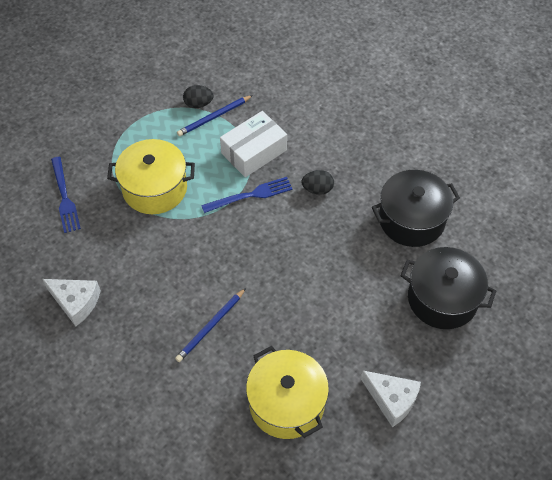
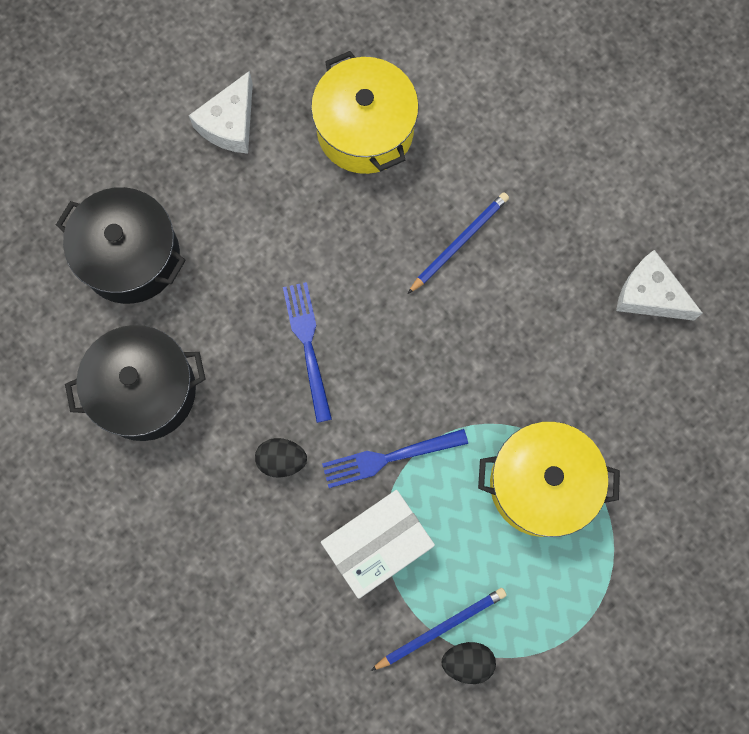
camera: 175 degrees left, 20 degrees up
blue fork [51,157,81,233] -> blue fork moved to [283,282,332,423]
white cheese [361,371,421,427] -> white cheese turned 105 degrees counterclockwise [189,71,253,154]

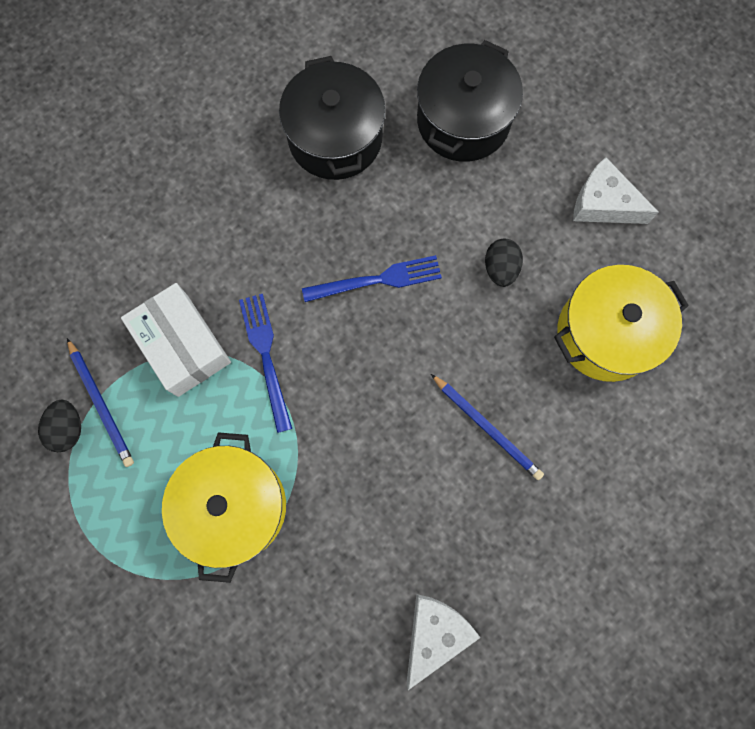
camera: 90 degrees right, 0 degrees up
black egg [255,438,307,478] -> black egg moved to [485,239,523,287]

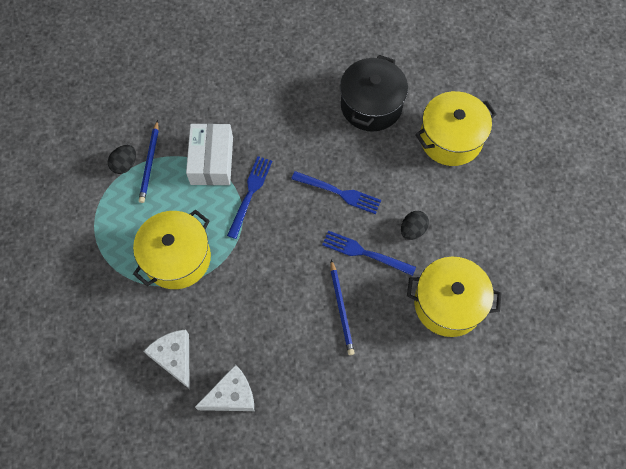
camera: 35 degrees right, 10 degrees down
black pot [417,40,523,162] -> yellow pot [415,91,497,166]
white cheese [573,157,659,224] -> white cheese moved to [144,329,190,389]
none -> blue fork [322,231,416,276]

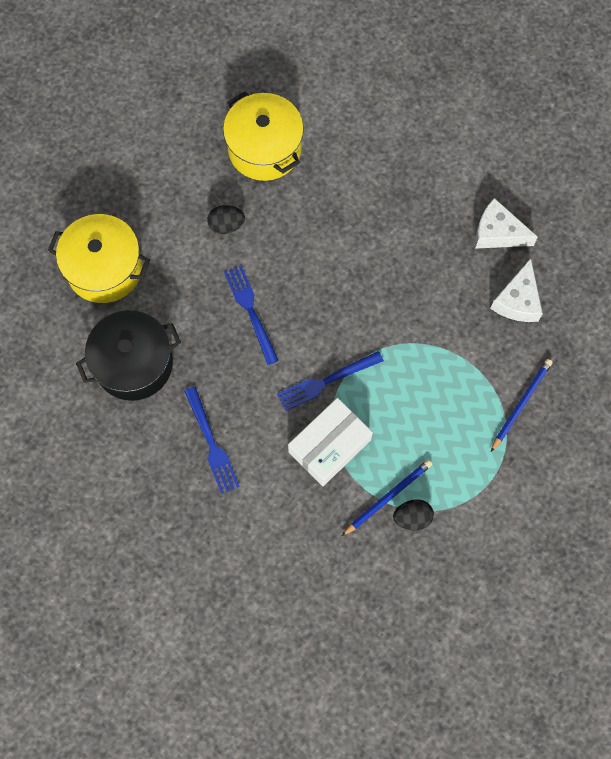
camera: 135 degrees left, 5 degrees up
yellow pot [133,210,211,289] -> none
blue fork [322,231,416,276] -> blue fork moved to [184,386,240,494]
blue pencil [331,260,355,355] -> blue pencil moved to [491,359,553,452]

